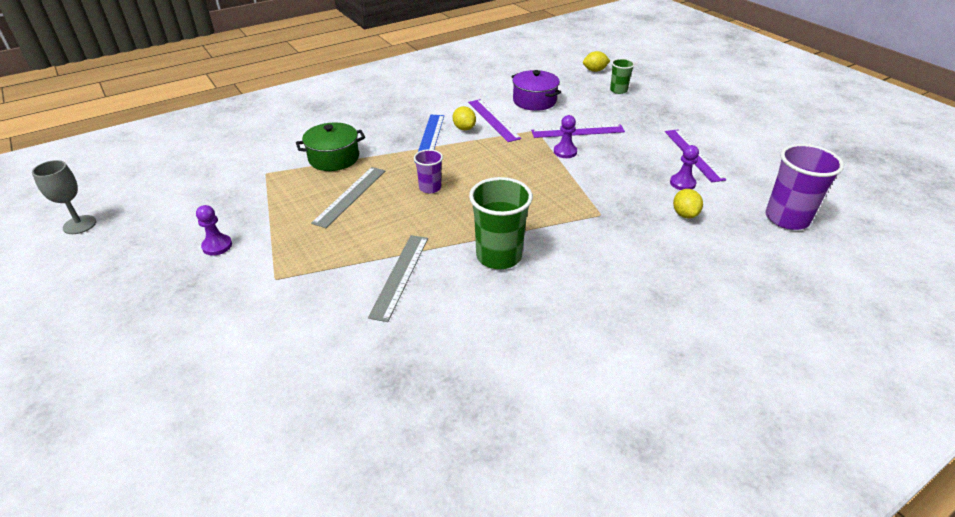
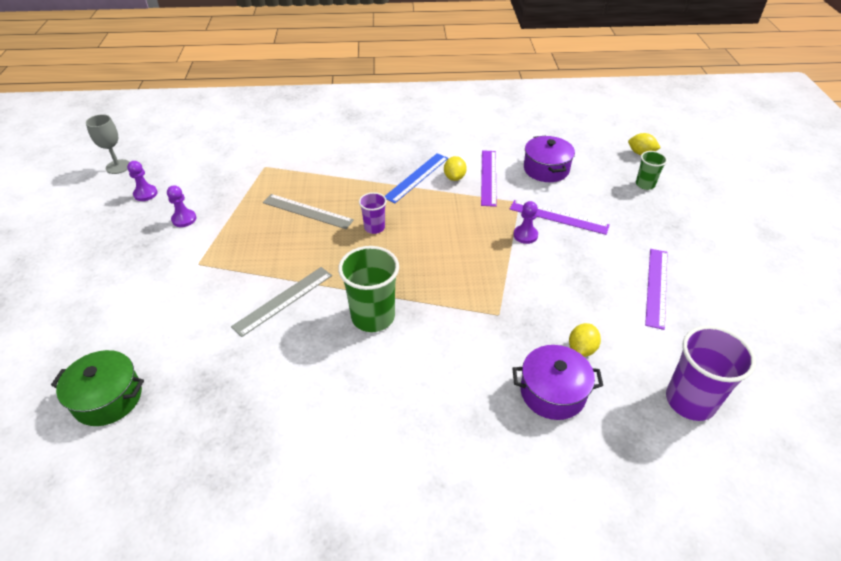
camera: 30 degrees right, 5 degrees up
green pot [296,122,365,171] -> green pot moved to [51,350,144,426]
grey ruler [311,167,385,228] -> grey ruler turned 60 degrees clockwise [263,194,354,229]
purple pawn [670,145,699,190] -> purple pawn moved to [127,161,158,201]
none -> purple pot [512,345,603,420]

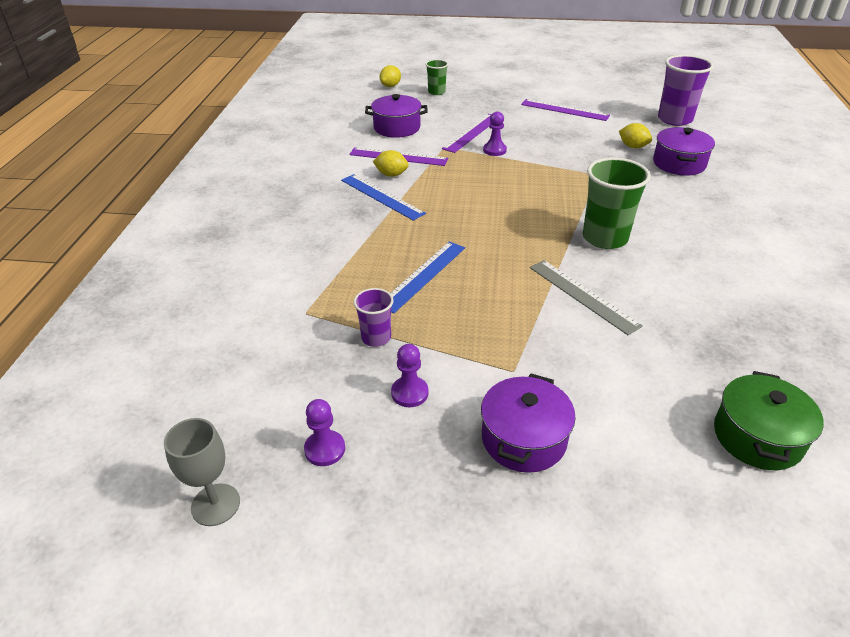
camera: 80 degrees left, 5 degrees down
grey ruler [263,194,354,229] -> blue ruler [390,241,465,314]
purple cup [359,192,387,234] -> purple cup moved to [354,288,393,347]
none -> purple pot [481,374,576,473]

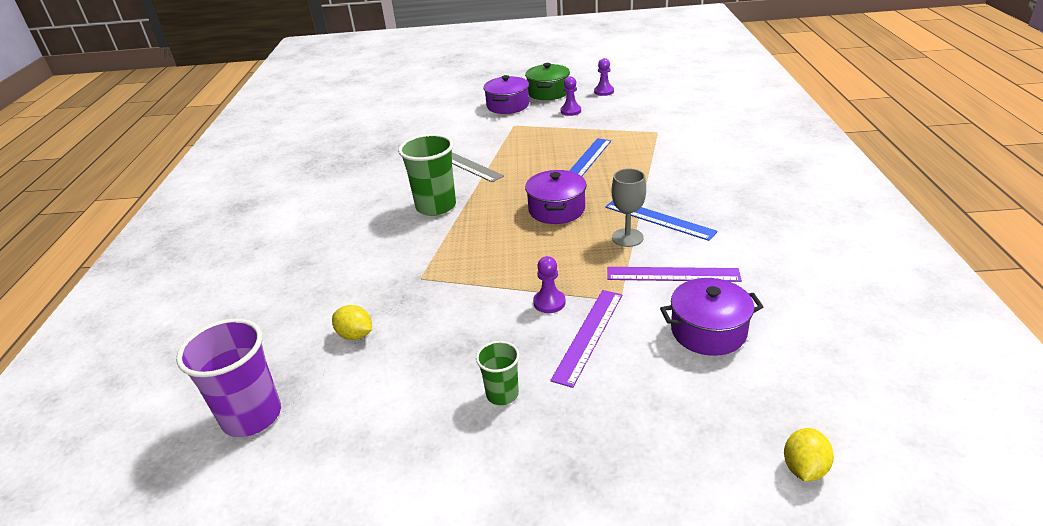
camera: 175 degrees right, 5 degrees down
grey goblet [164,418,240,526] -> grey goblet moved to [612,169,646,247]
purple cup [354,288,393,347] -> none
yellow lemon [373,150,409,177] -> none
green cup [426,59,448,95] -> green cup moved to [476,341,520,405]
purple ruler [521,99,610,121] -> none
purple pot [653,127,715,176] -> purple pot moved to [525,170,586,224]
green pot [714,371,824,470] -> green pot moved to [525,63,570,100]

